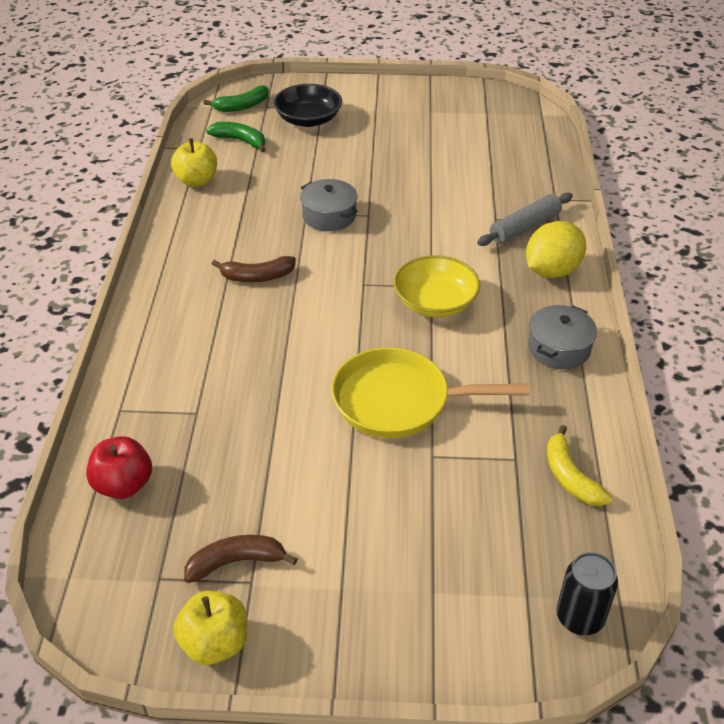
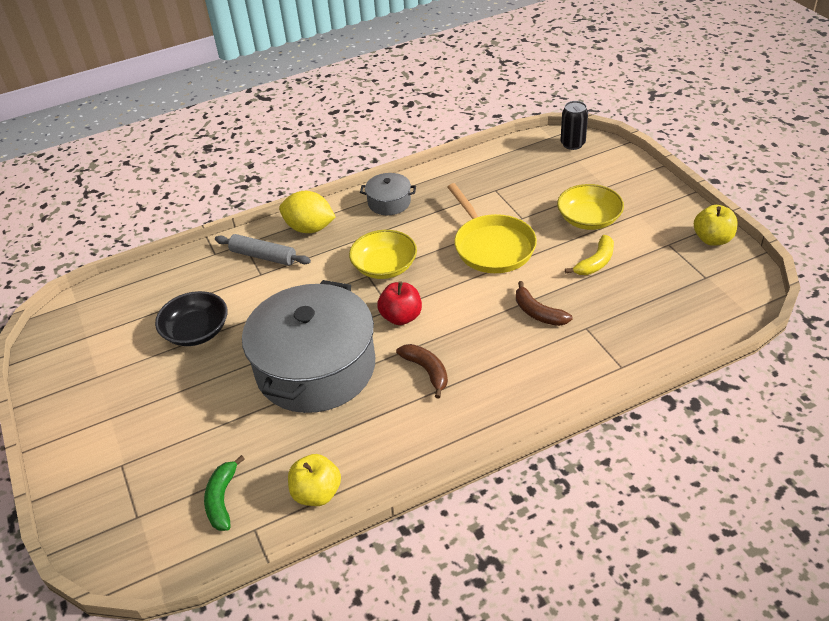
camera: 115 degrees left, 0 degrees up
red apple [86,436,152,499] -> red apple moved to [377,281,422,325]
brown banana [184,535,297,583] -> brown banana moved to [516,281,573,326]
green banana [204,85,269,112] -> none
black bowl [273,84,342,127] -> black bowl moved to [155,291,227,346]
grey pot [300,179,358,231] -> grey pot [242,280,375,413], size x2.31
yellow banana [547,425,612,506] -> yellow banana moved to [565,235,614,275]
none -> yellow bowl [557,184,624,230]

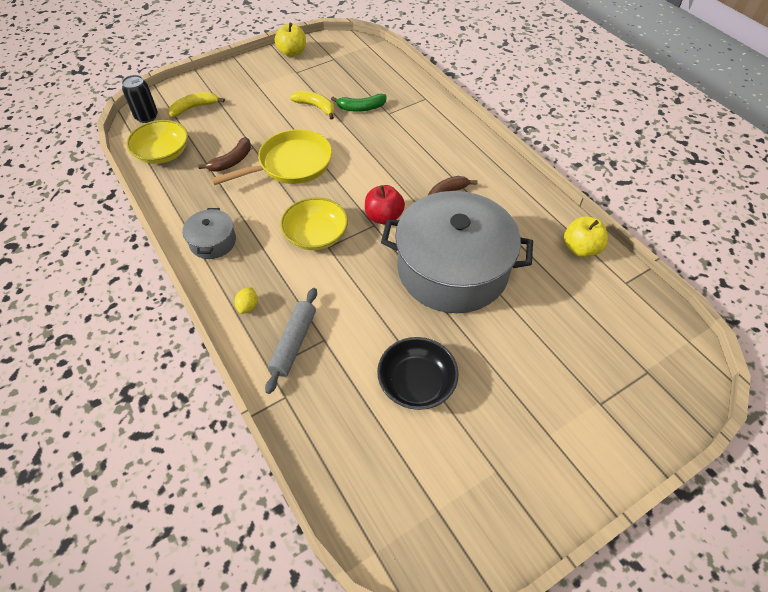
camera: 100 degrees left, 10 degrees up
green banana [204,455,245,531] -> green banana moved to [331,93,387,112]
yellow lemon [279,191,336,233] -> yellow lemon [234,287,258,314], size x0.46
brown banana [516,281,573,326] -> brown banana moved to [198,137,251,172]
yellow bowl [557,184,624,230] -> yellow bowl moved to [126,120,188,164]
none -> yellow banana [168,92,225,117]

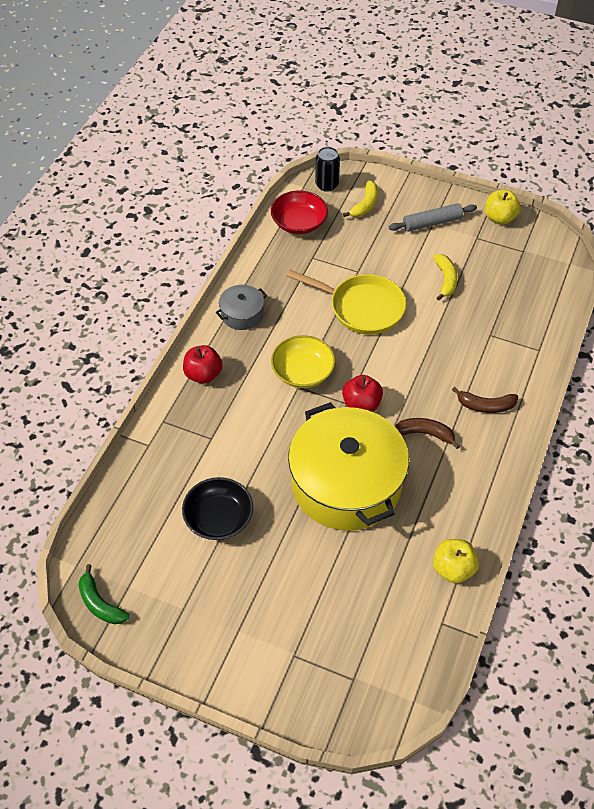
camera: 55 degrees right, 0 degrees up
yellow bowl [126,120,188,164] -> red bowl [271,191,328,234]
yellow banana [168,92,225,117] -> yellow banana turned 90 degrees clockwise [343,181,378,217]
brown banana [198,137,251,172] -> brown banana moved to [452,387,518,413]
yellow lemon [234,287,258,314] -> red apple [183,345,223,384]
grey rolling pin [265,288,317,394] -> grey rolling pin moved to [389,203,477,232]
green banana [331,93,387,112] -> green banana moved to [79,564,130,624]
grey pot [381,191,533,313] -> yellow pot [288,402,409,531]

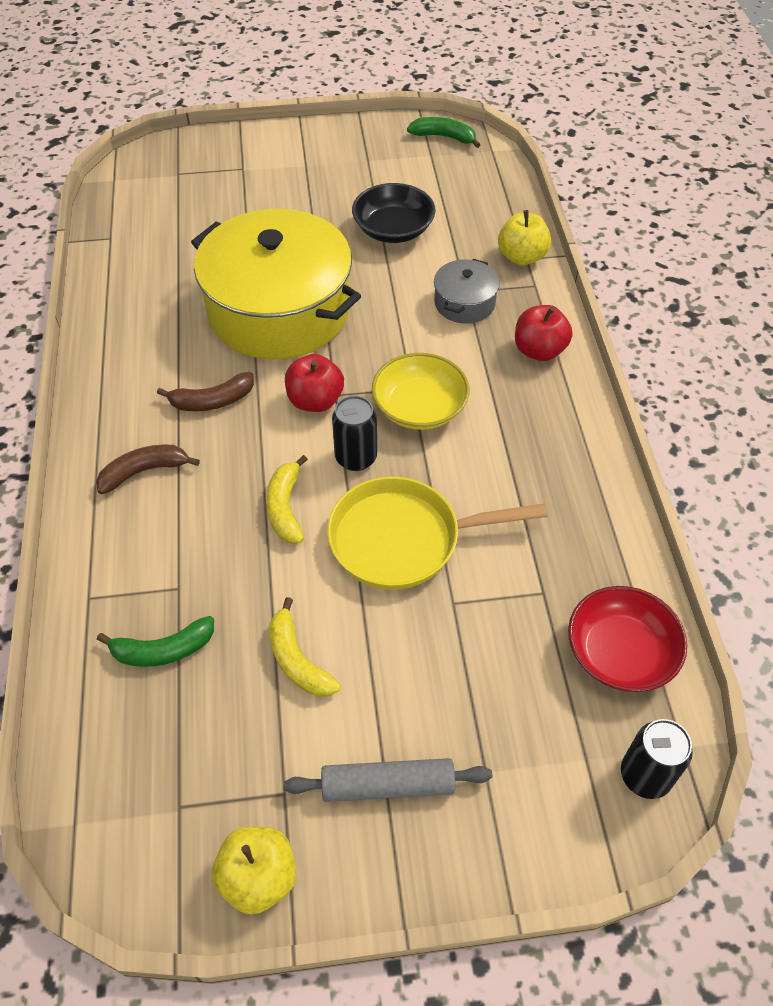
camera: 150 degrees right, 0 degrees up
grey pot [216,285,267,330] -> grey pot moved to [434,259,500,324]
yellow banana [343,181,378,217] -> yellow banana moved to [266,455,308,543]
grey rolling pin [389,203,477,232] -> grey rolling pin turned 45 degrees clockwise [283,758,492,802]
yellow apple [433,539,479,583] -> yellow apple moved to [498,210,551,265]
none -> green banana [97,616,214,667]
none -> black can [332,395,377,471]

